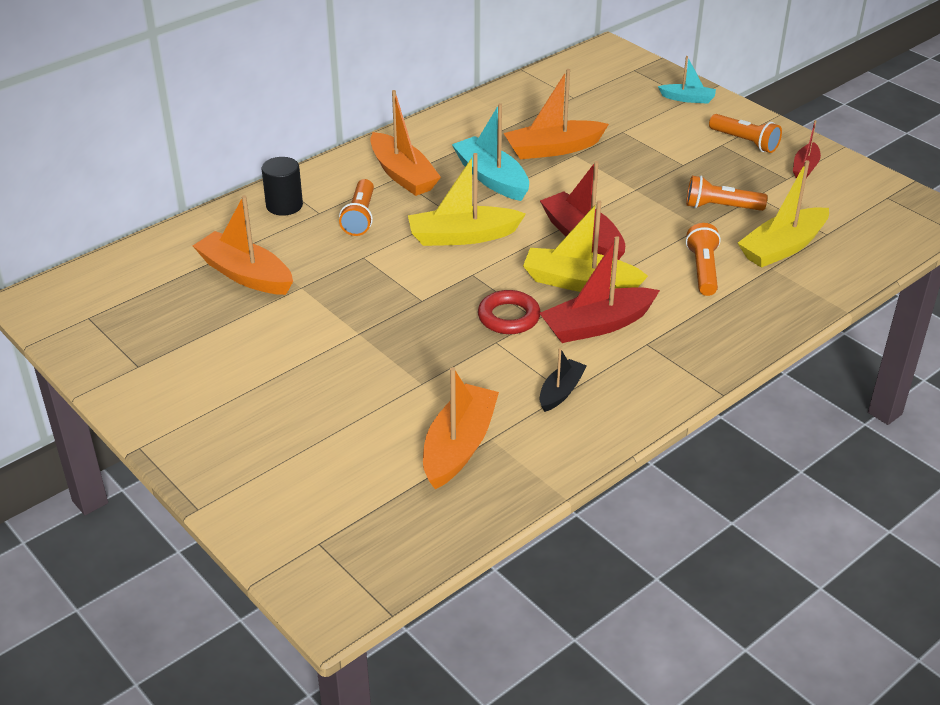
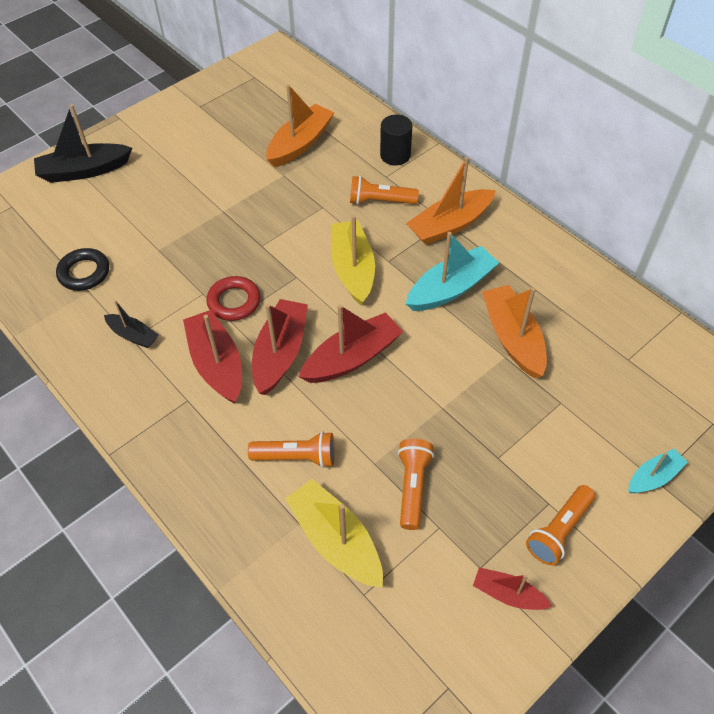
camera: 90 degrees right, 15 degrees up
orange boat [423,367,499,489] -> black ring [56,248,109,291]
yellow boat [523,200,648,292] -> red boat [252,299,308,395]
turquoise boat [658,56,716,104] -> turquoise boat turned 135 degrees counterclockwise [628,449,688,493]
none -> black boat [34,104,132,183]

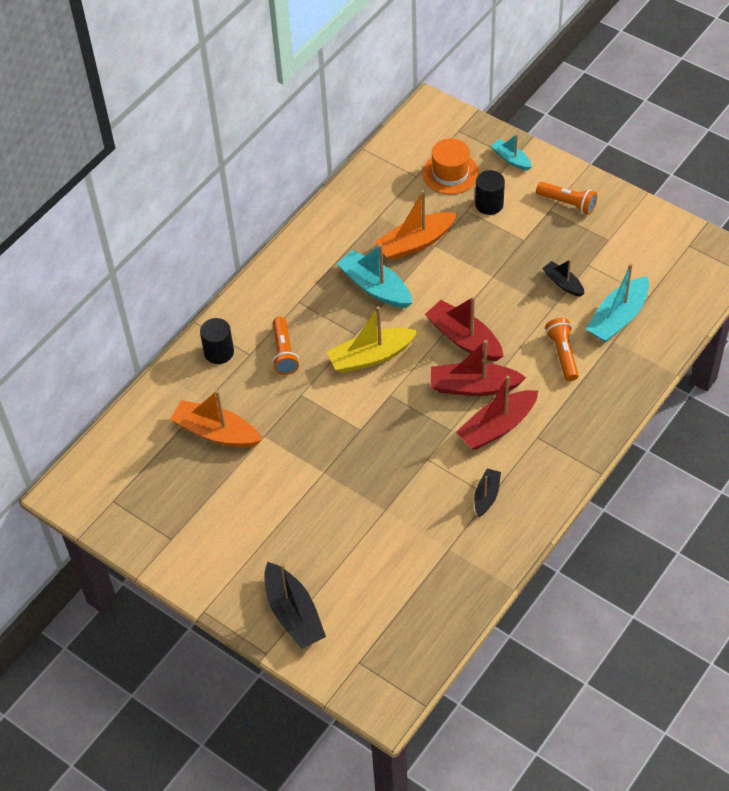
camera: 100 degrees left, 0 degrees up
black ring [56,248,109,291] -> none
red ring [207,276,260,321] -> none
yellow boat [285,479,383,588] -> turquoise boat [586,263,649,342]
orange flashlight [398,439,434,530] -> black boat [542,259,585,297]
orange boat [406,157,496,245] -> none
red boat [473,567,552,610] -> none
none -> orange hat [422,138,479,195]
none -> black cylinder [475,170,505,215]

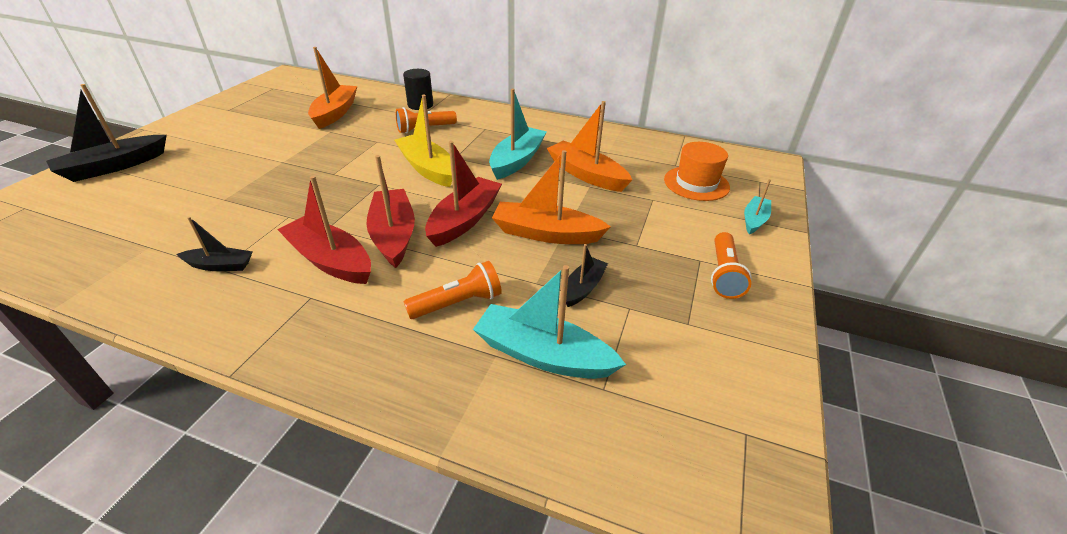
camera: 70 degrees right, 15 degrees down
black cylinder [475,170,505,215] -> none
none -> orange boat [492,150,611,244]

